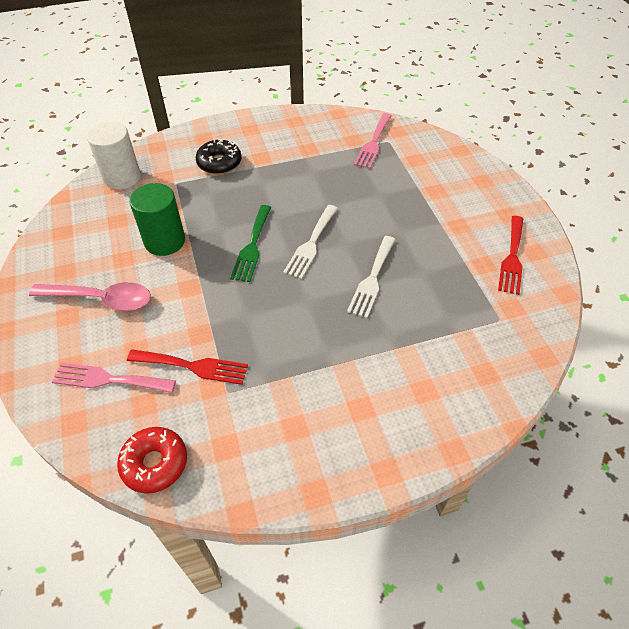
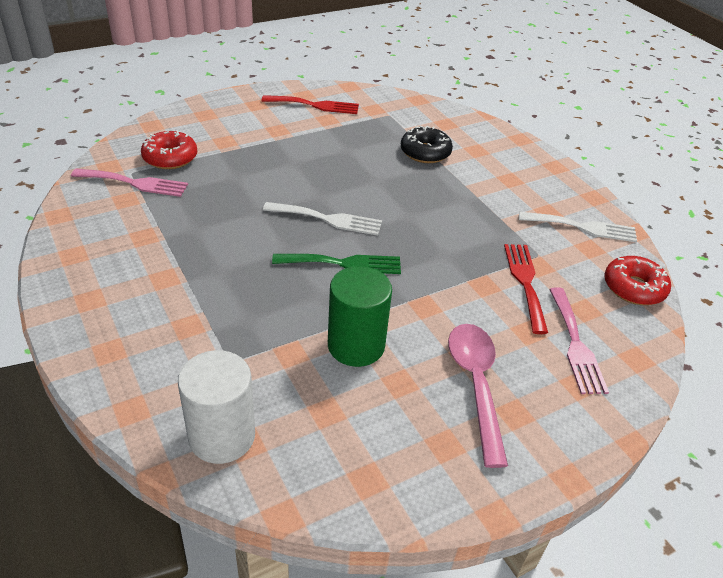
camera: 105 degrees left, 10 degrees down
black donut [196,139,242,174] -> black donut moved to [401,125,453,163]
white fork [347,236,396,318] -> white fork moved to [519,212,637,242]
none -> red donut [141,130,197,169]

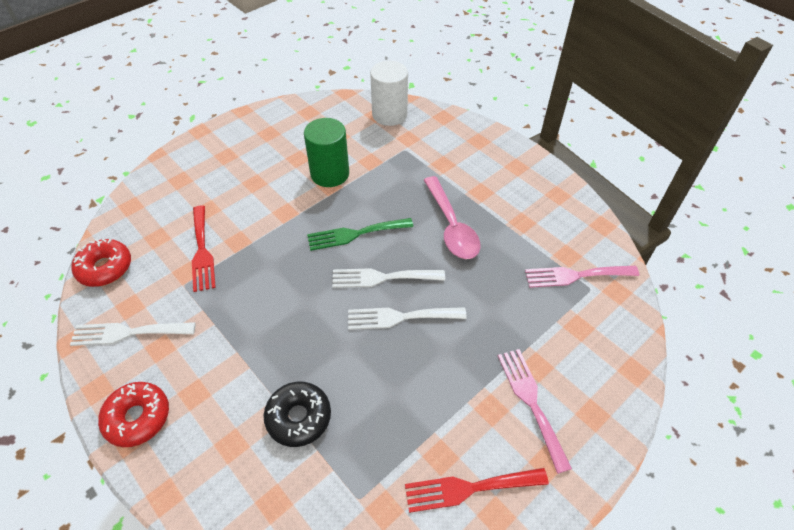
camera: 170 degrees right, 10 degrees up
red donut [141,130,197,169] -> red donut moved to [98,382,169,447]
pink spoon [448,324,508,468] -> pink spoon moved to [424,176,481,259]
pink fork [549,287,609,394] -> pink fork moved to [498,349,572,474]
none -> white fork [348,307,467,330]

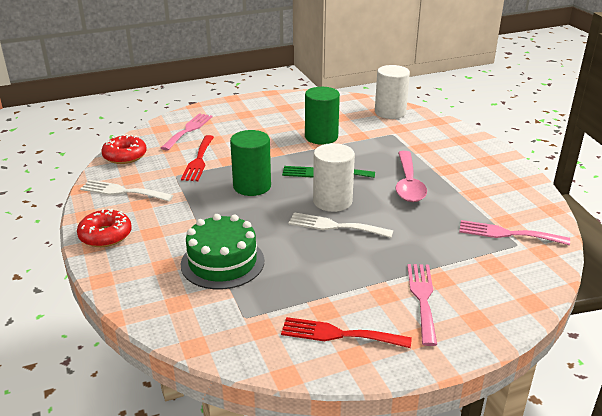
camera: 20 degrees right, 20 degrees down
black donut [264,382,331,447] -> green cake [181,214,264,289]
white fork [332,268,445,288] -> white cylinder [313,143,355,212]
none -> pink fork [161,113,213,151]
none -> green cylinder [230,130,271,196]

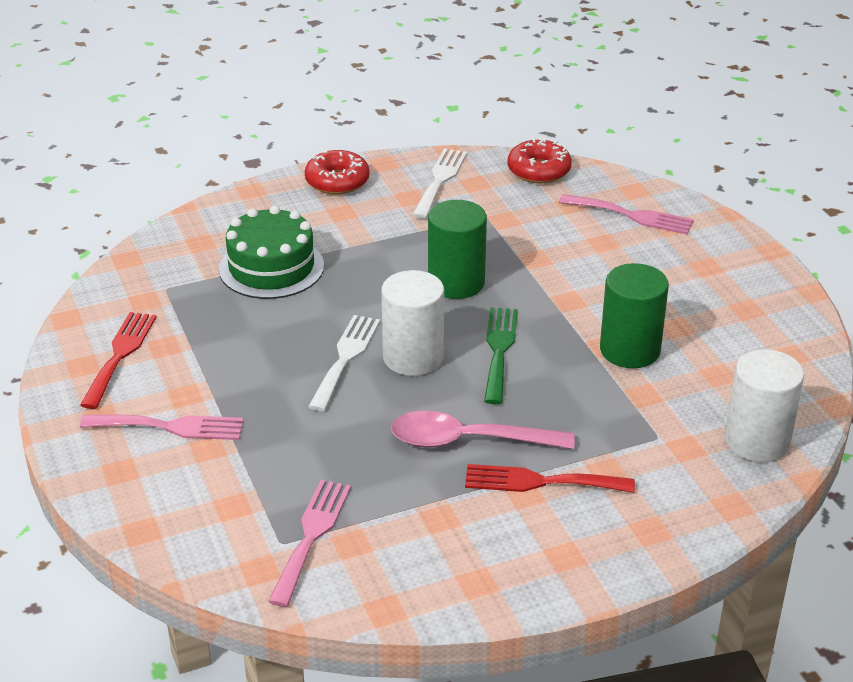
camera: 90 degrees right, 5 degrees up
red fork [181,135,214,181] -> red fork moved to [465,464,635,493]

